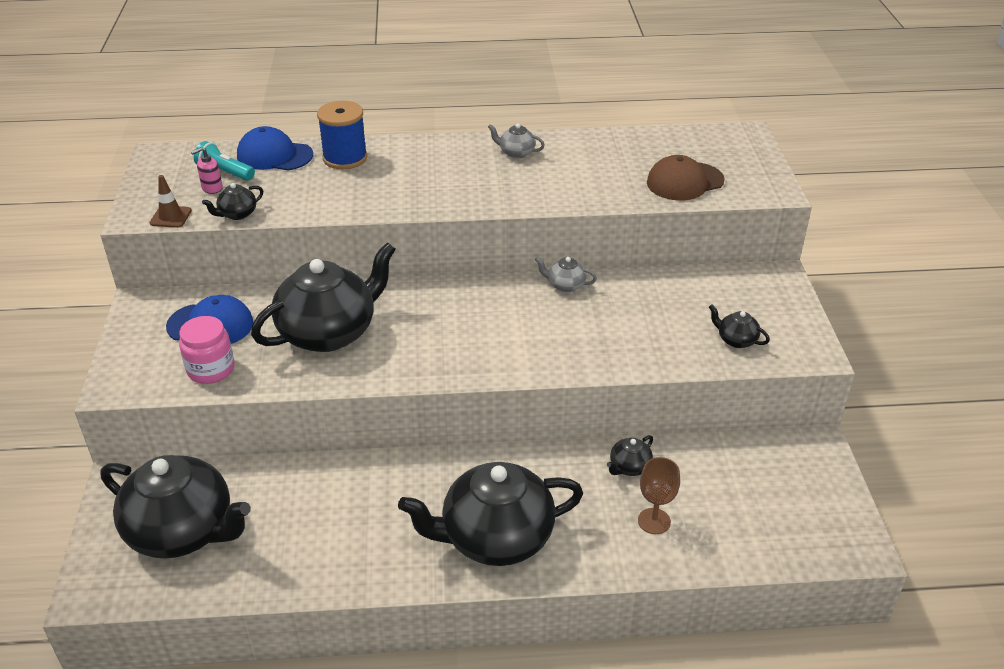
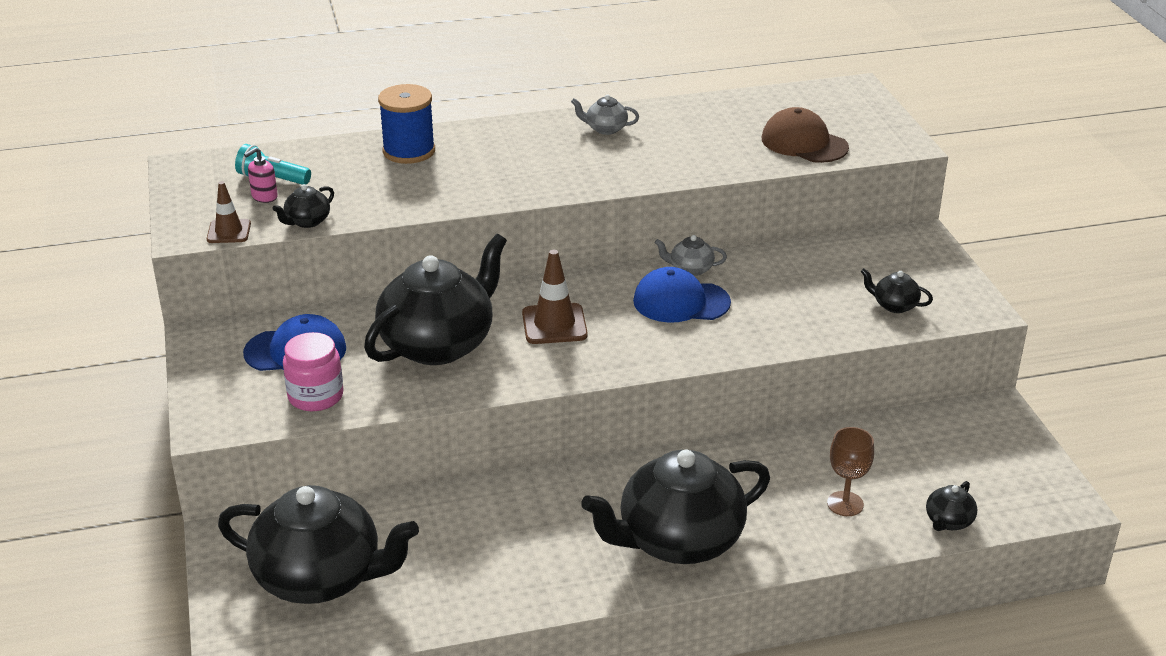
camera: 10 degrees left, 5 degrees down
blue cap [237,126,313,170] -> blue cap moved to [633,267,731,323]
black teapot [607,435,653,476] -> black teapot moved to [926,481,977,531]
brown cap [647,155,725,201] -> brown cap turned 75 degrees clockwise [762,107,849,163]
none -> brown traffic cone [522,250,588,344]

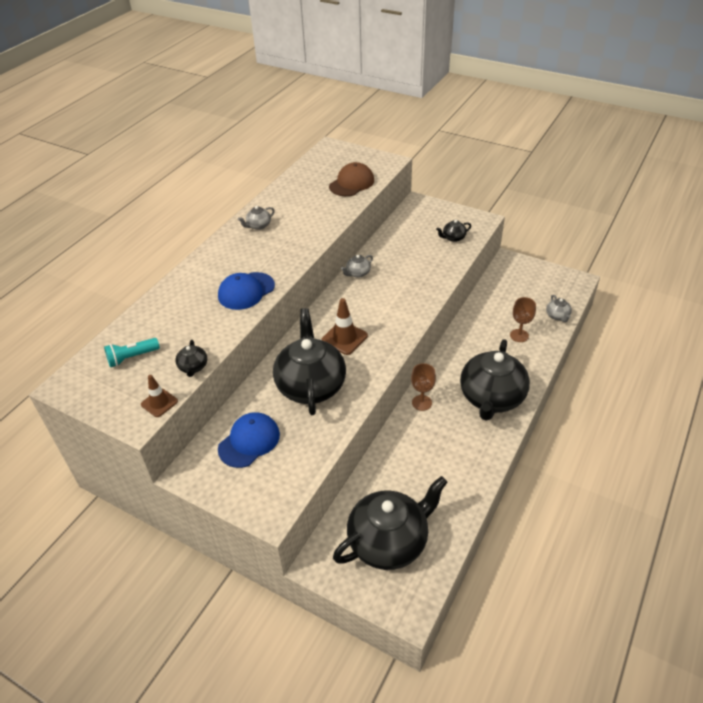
camera: 45 degrees left, 10 degrees up
pink soap dispenser [244,147,278,203] -> none
pink jar [283,332,344,411] -> none
blue spool [378,84,435,164] -> none
blue cap [633,267,731,323] -> blue cap moved to [218,272,275,310]
brown cap [762,107,849,163] -> brown cap turned 135 degrees clockwise [329,162,374,196]
black teapot [926,481,977,531] -> grey teapot [546,295,572,322]
none -> brown goblet [411,363,436,411]

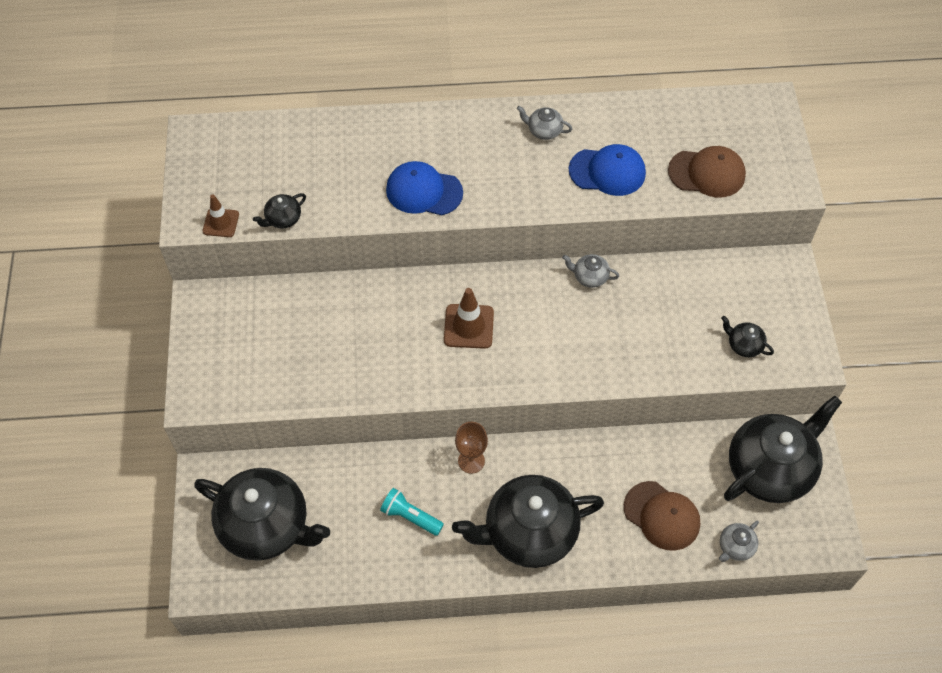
camera: 55 degrees right, 15 degrees up
turquoise flashlight [104,338,160,367] -> turquoise flashlight moved to [380,488,444,536]
blue cap [218,412,280,468] -> blue cap moved to [569,144,646,196]
black teapot [273,308,346,415] -> black teapot moved to [724,395,842,503]
brown goblet [510,297,536,342] -> brown cap [624,481,700,551]

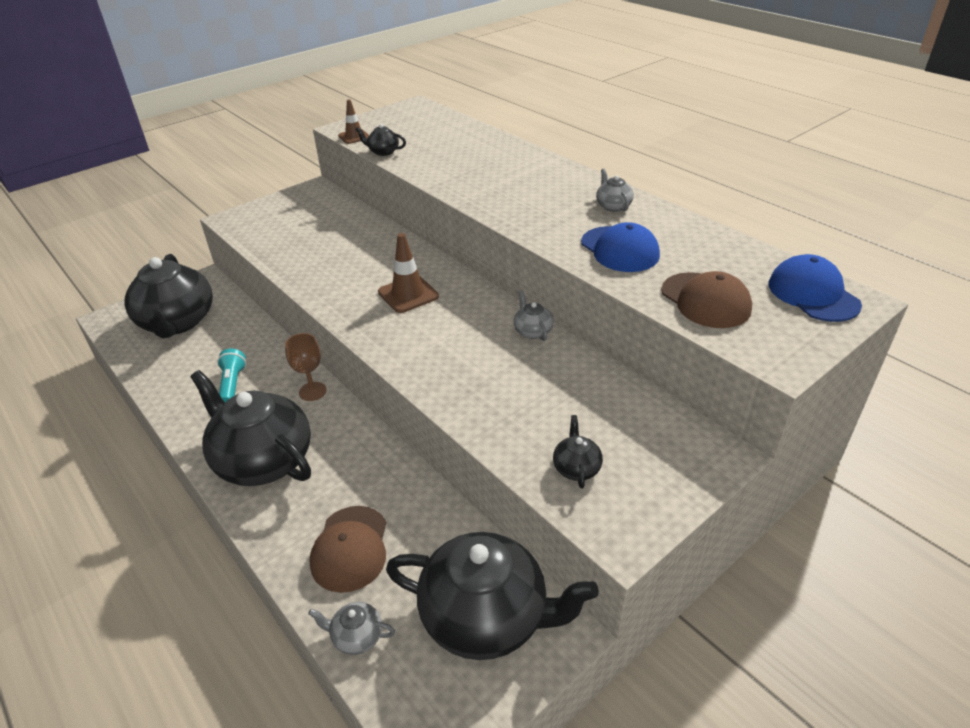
camera: 55 degrees right, 20 degrees down
blue cap [386,161,463,215] -> blue cap moved to [768,254,862,322]

